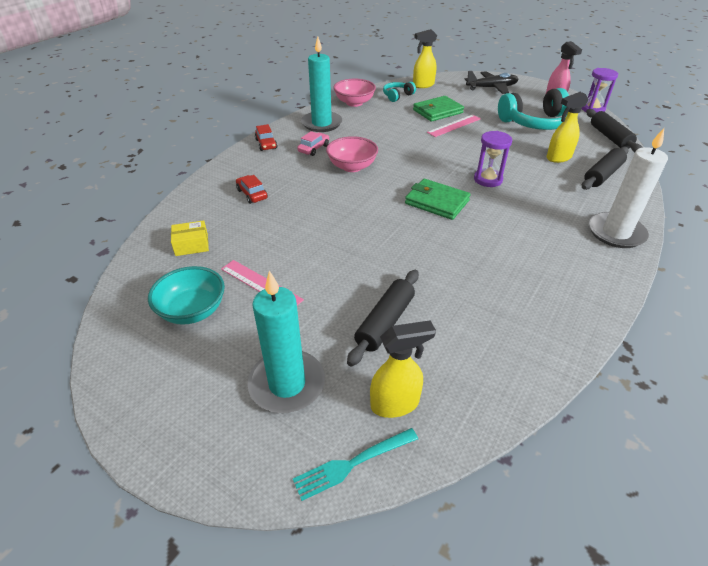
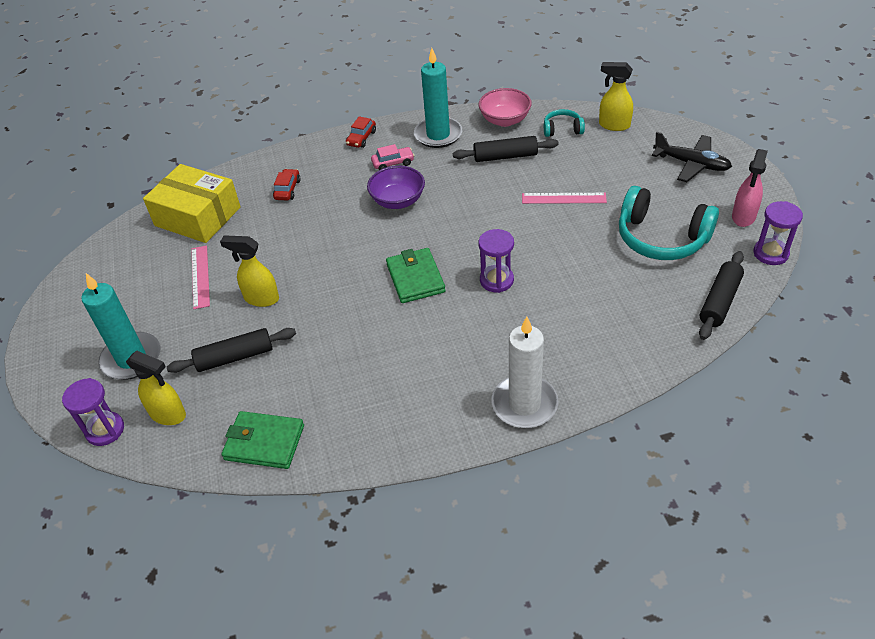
camera: 45 degrees right, 5 degrees up
turquoise bowl [148,266,225,325] -> none
yellow box [171,220,209,256] -> yellow box [143,164,241,243], size x2.24
turquoise fork [293,428,418,501] -> purple hourglass [62,378,124,446]
pink bowl [326,136,378,172] -> purple bowl [367,166,425,209]
green wallet [413,96,464,122] -> green wallet moved to [222,411,304,469]
yellow spray bottle [547,92,589,163] -> yellow spray bottle moved to [220,235,279,307]
black rolling pin [582,147,628,190] -> black rolling pin moved to [453,136,559,162]

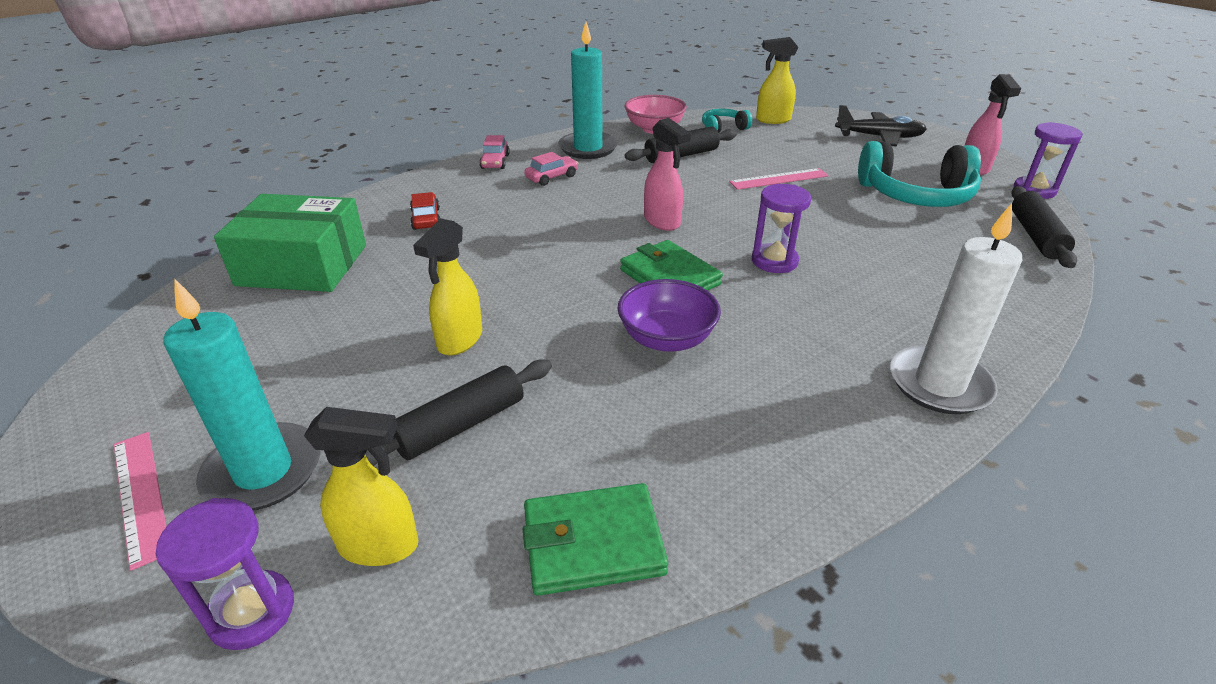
camera: 25 degrees left, 10 degrees down
yellow box [143,164,241,243] -> green box [214,194,366,292]
pink ruler [192,246,210,309] -> pink ruler moved to [114,432,166,571]
yellow spray bottle [220,235,279,307] -> yellow spray bottle turned 60 degrees counterclockwise [413,218,482,355]
red car [346,116,376,148] -> pink car [479,135,510,169]
purple bowl [367,166,425,209] -> purple bowl moved to [617,279,721,352]
none -> pink spray bottle [644,118,691,231]

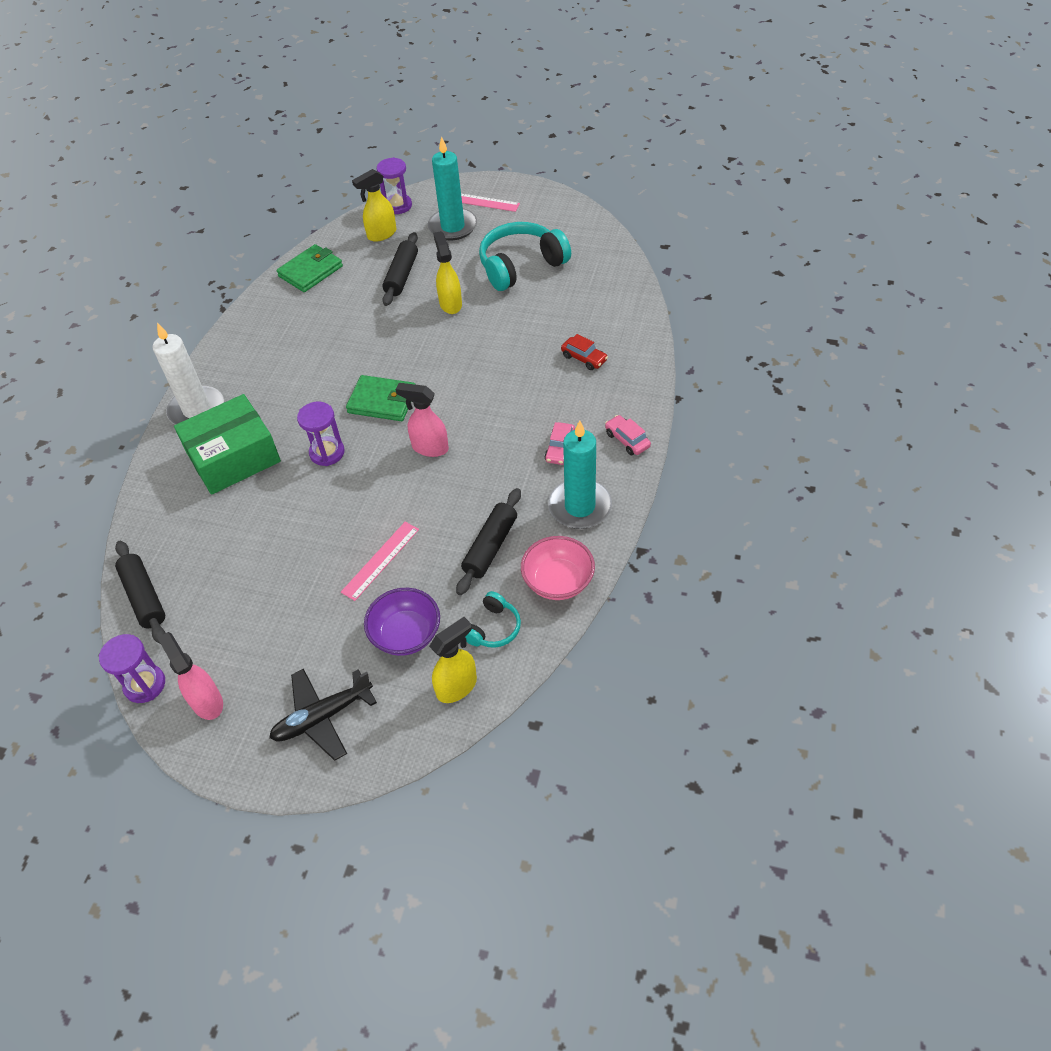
camera: 145 degrees right, 15 degrees up
green box [214,194,366,292] -> green box moved to [174,394,281,495]
purple bowl [617,279,721,352] -> purple bowl moved to [364,588,440,656]
turquoise headphones [858,141,981,207] -> turquoise headphones moved to [479,222,571,291]

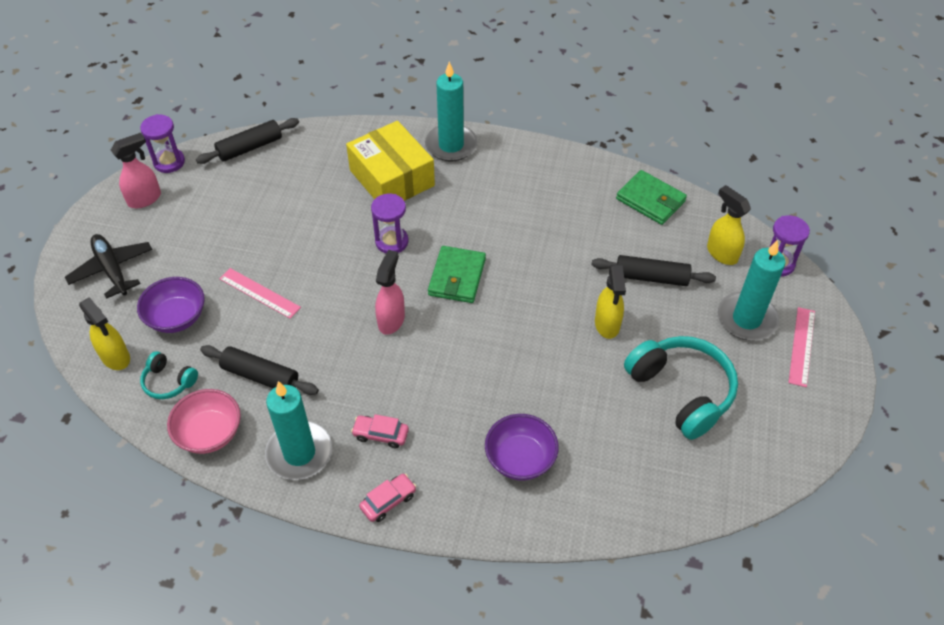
camera: 85 degrees right, 0 degrees up
white candle [153,323,224,425] -> turquoise candle [425,61,477,162]
green box [174,394,281,495] -> yellow box [346,121,435,201]
yellow spray bottle [433,231,462,314] -> yellow spray bottle turned 105 degrees clockwise [595,264,626,339]
red car [561,334,608,370] -> purple bowl [485,414,559,481]

